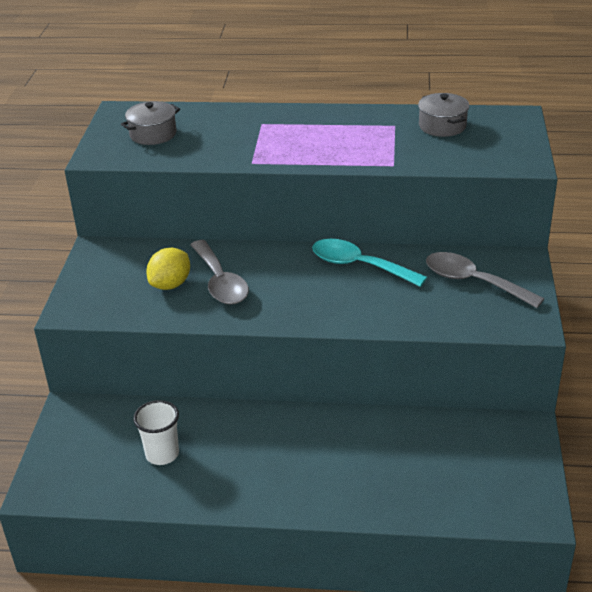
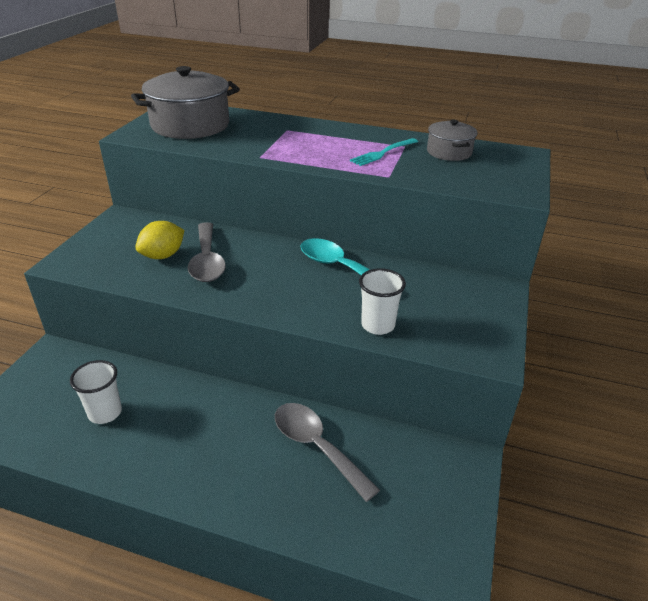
camera: 10 degrees right, 0 degrees up
grey pot [121,101,180,145] -> grey pot [131,66,240,139], size x1.86
grey spoon [426,252,544,308] -> grey spoon moved to [275,403,380,502]
none -> turquoise fork [350,138,418,166]
none -> white cup [359,268,406,335]

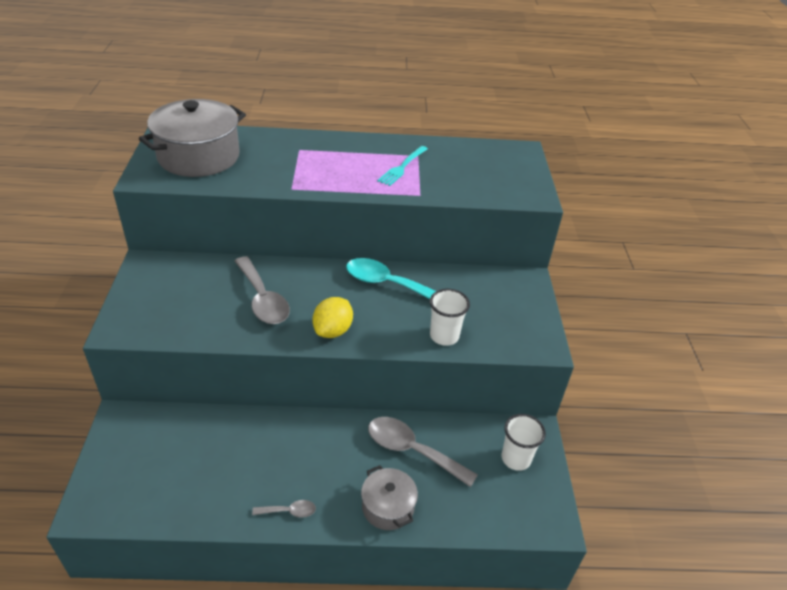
camera: 20 degrees left, 5 degrees up
white cup [70,360,122,424] -> white cup moved to [501,414,546,471]
yellow lemon [135,221,184,259] -> yellow lemon moved to [312,297,353,338]
grey pot [427,120,478,161] -> grey pot moved to [361,465,418,530]
none -> grey spoon [252,500,316,518]

